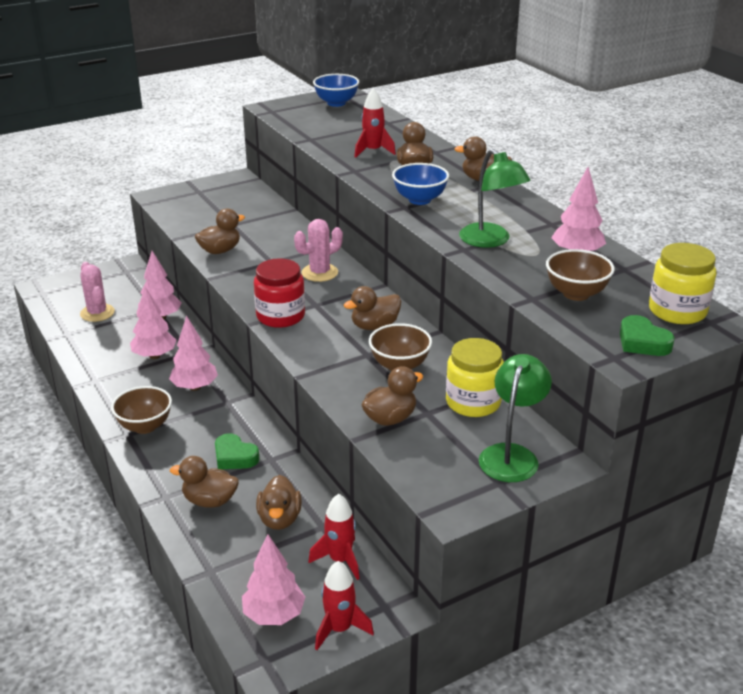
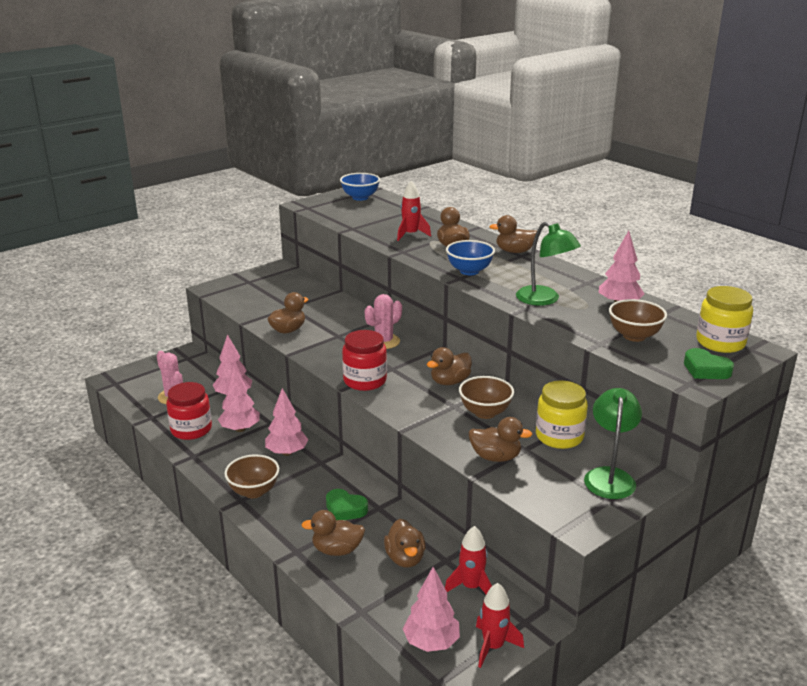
camera: 10 degrees left, 5 degrees down
brown duck [361,366,424,426] -> brown duck turned 60 degrees clockwise [469,417,533,462]
none -> red jar [166,382,212,440]

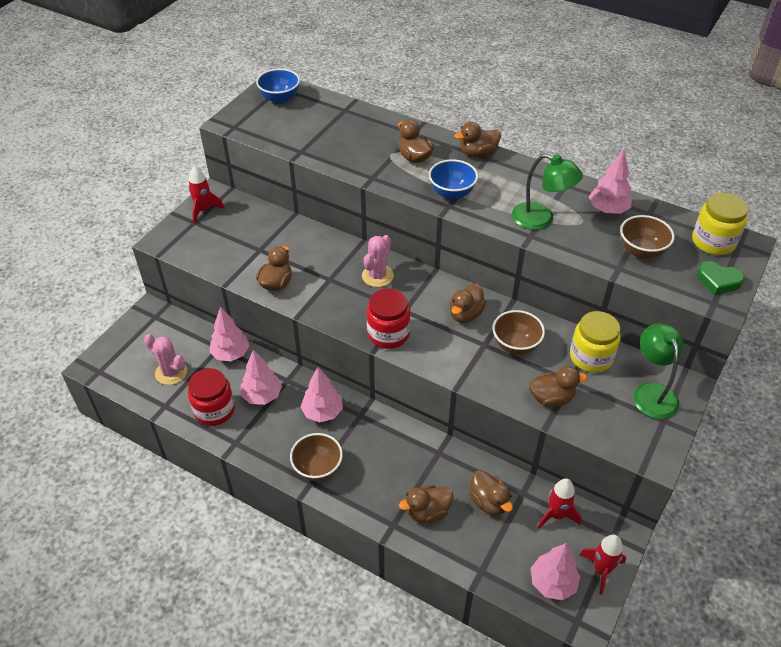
camera: 20 degrees left, 20 degrees up
green heart [326,489,368,520] -> none
red rocket [397,181,431,241] -> red rocket moved to [188,166,224,223]

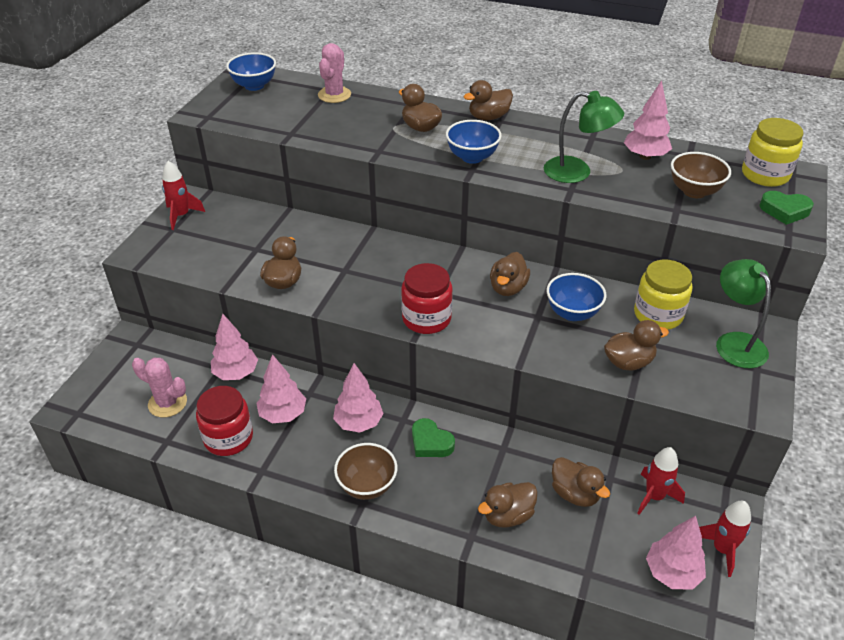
camera: 10 degrees left, 5 degrees down
pink cactus [362,235,394,287] -> pink cactus moved to [318,43,351,103]
brown bowl [493,310,545,355] -> blue bowl [547,273,607,321]
none -> green heart [412,418,455,457]

